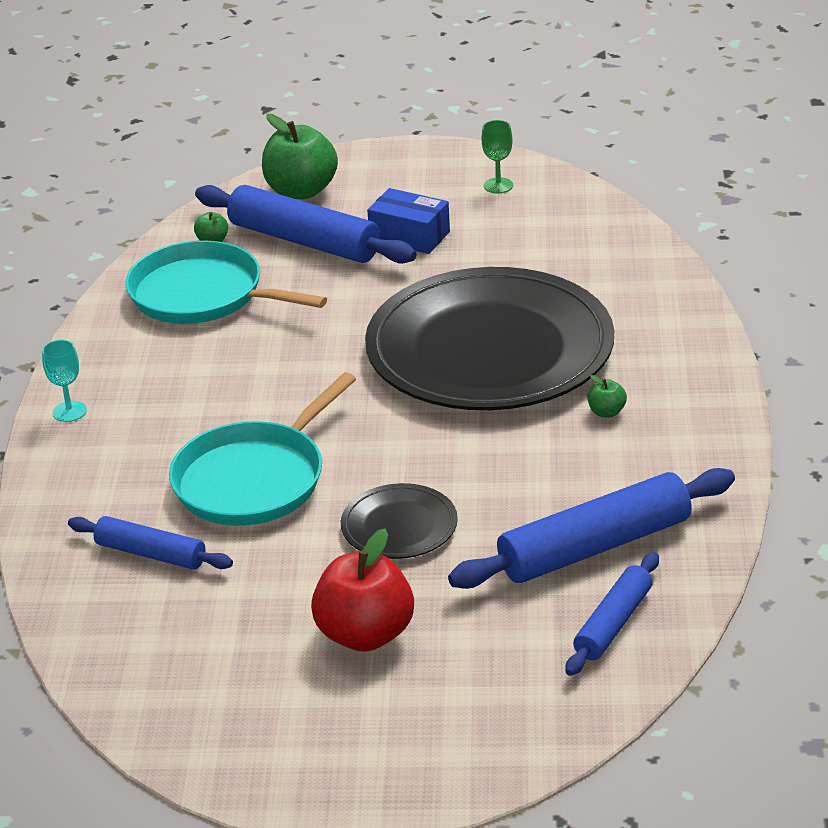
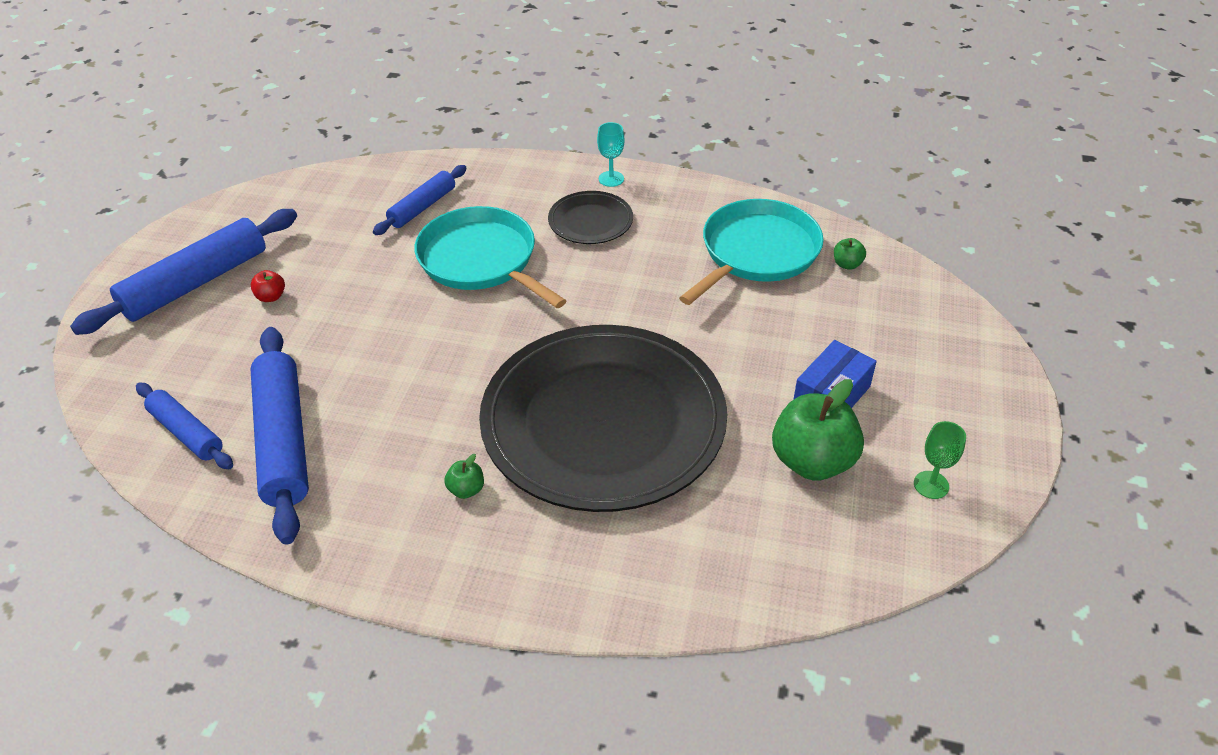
camera: 100 degrees right, 10 degrees up
blue rolling pin [195,185,417,264] -> blue rolling pin moved to [70,209,297,335]
green apple [262,114,338,200] -> green apple moved to [772,379,864,480]
red apple [311,529,414,652] -> red apple [251,270,285,302], size x0.44
black plate [341,483,458,559] -> black plate moved to [548,191,633,244]

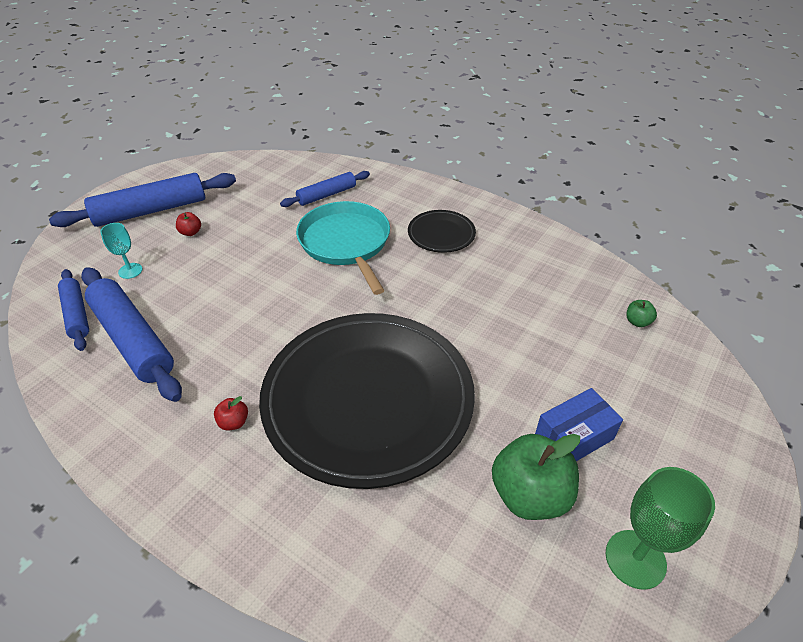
camera: 20 degrees right, 0 degrees up
blue rolling pin [251,327,309,545] -> blue rolling pin turned 45 degrees counterclockwise [81,267,182,402]
green apple [444,454,484,499] -> red apple [214,396,248,430]
turquoise goblet [597,122,625,187] -> turquoise goblet moved to [100,223,142,279]
turquoise pan [679,199,824,305] -> none
green goblet [914,421,966,499] -> green goblet [606,467,715,590], size x1.70

